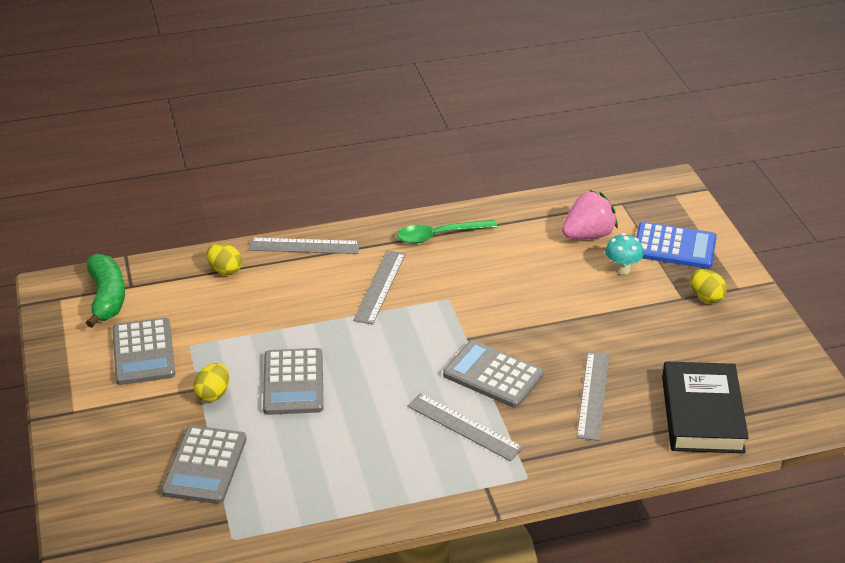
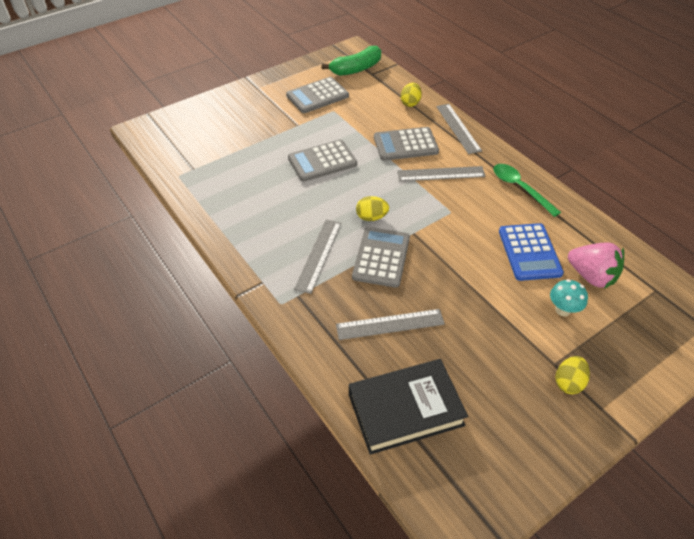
camera: 70 degrees right, 10 degrees up
grey calculator [161,425,246,504] -> grey calculator moved to [374,127,439,161]
yellow egg [193,363,229,402] -> yellow egg moved to [356,196,389,221]
blue calculator [636,222,717,269] -> blue calculator moved to [499,223,564,281]

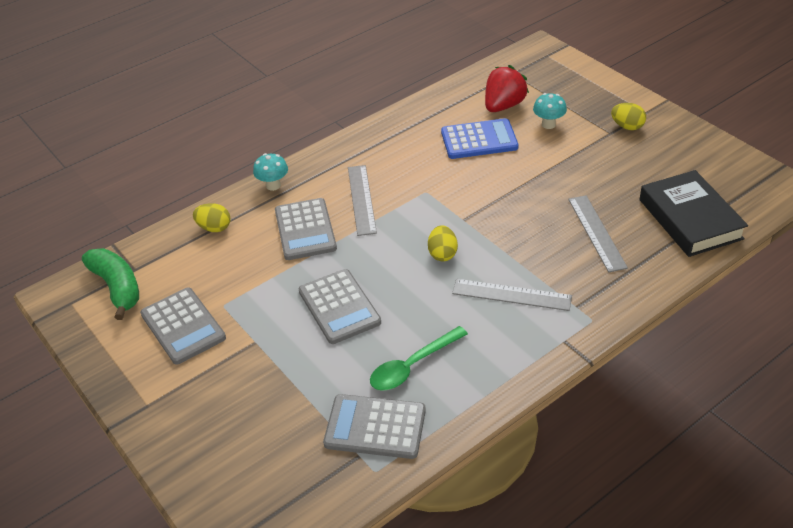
camera: 90 degrees left, 5 degrees down
grey calculator [352,227,410,288] -> grey calculator moved to [323,394,426,459]
grey ruler [436,104,482,154] -> turquoise mushroom [253,153,288,191]
green spoon [493,164,561,217] -> green spoon moved to [370,326,468,391]
pink strawberry [568,242,624,289] -> red strawberry [485,65,529,112]

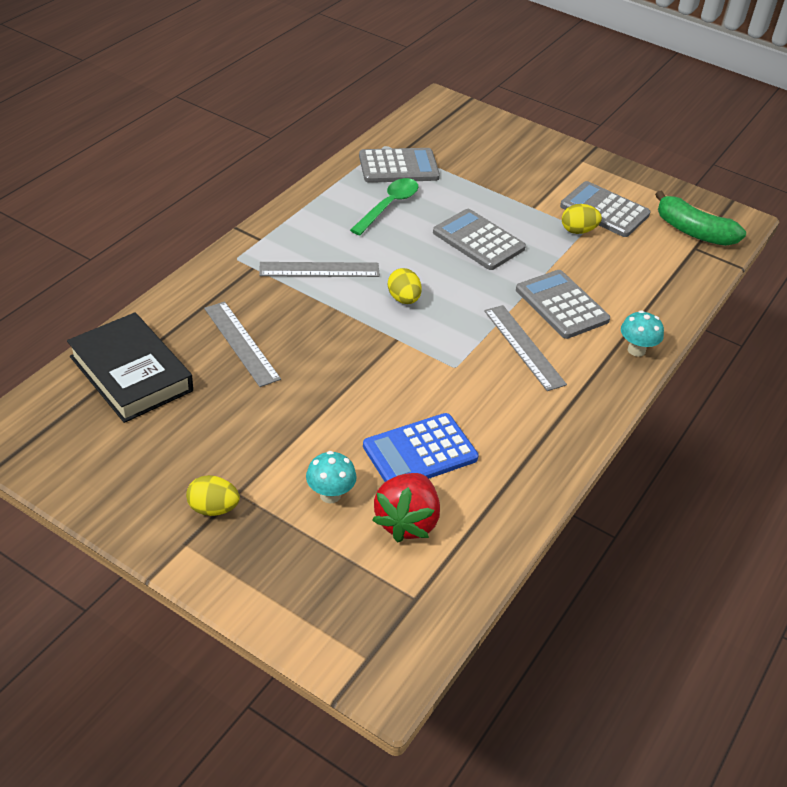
camera: 155 degrees right, 0 degrees up
yellow egg [193,203,231,232] -> yellow egg moved to [562,204,602,234]

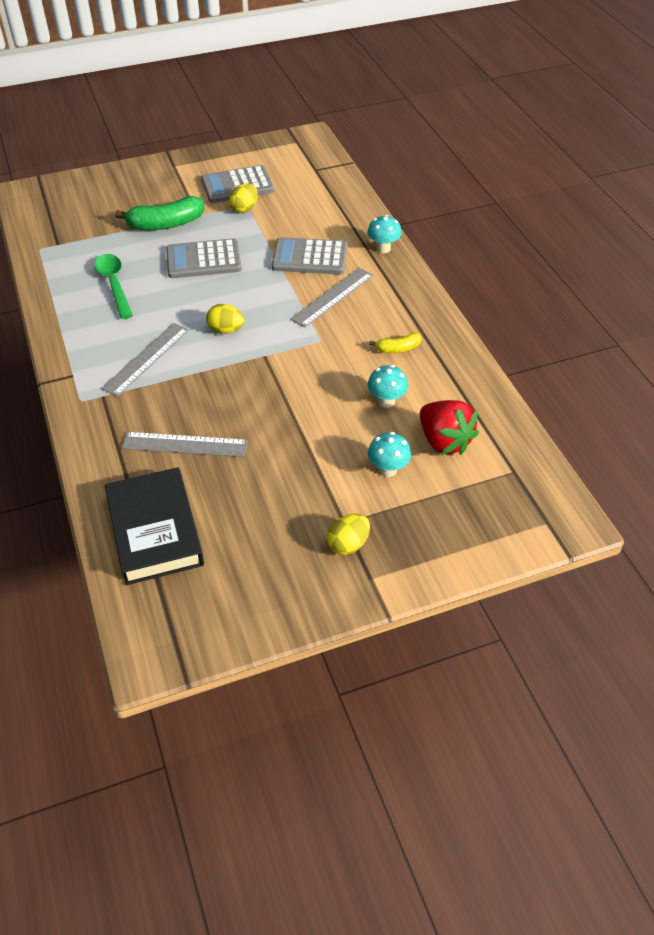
camera: 50 degrees left, 5 degrees up
black book [67,312,193,423] -> black book turned 75 degrees clockwise [105,467,204,585]
grey calculator [359,148,440,183] -> none
blue calculator [363,413,479,482] -> turquoise mushroom [368,365,408,408]
grey ruler [484,305,567,391] -> grey ruler turned 60 degrees counterclockwise [291,268,373,328]
green banana [655,191,746,246] -> green banana moved to [115,196,204,230]
none -> yellow banana [369,333,421,353]

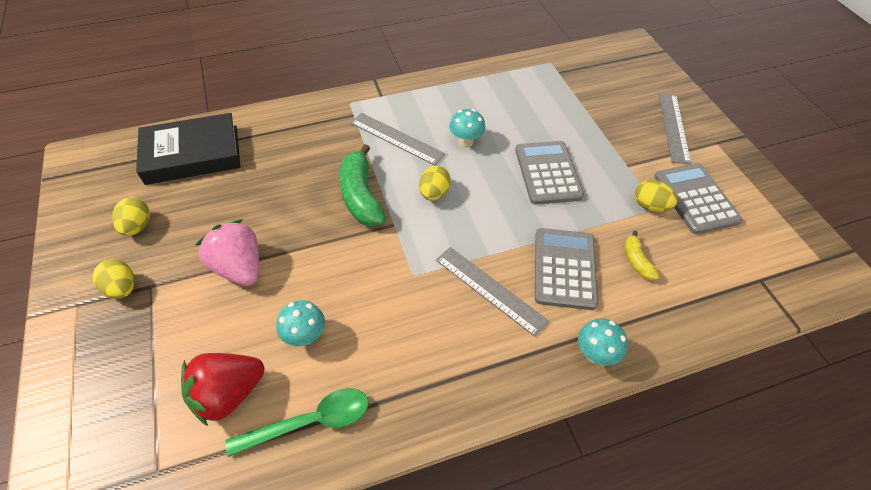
camera: 90 degrees right, 5 degrees up
green spoon [94,254,133,319] -> green spoon moved to [226,388,369,457]
green banana [115,196,204,230] -> green banana moved to [340,144,386,226]
grey ruler [122,432,248,457] -> grey ruler moved to [659,93,691,164]
turquoise mushroom [368,432,411,477] -> turquoise mushroom moved to [449,109,485,148]
yellow banana [369,333,421,353] -> yellow banana moved to [625,231,660,281]
none -> yellow egg [112,198,150,236]
none -> pink strawberry [196,220,259,286]

